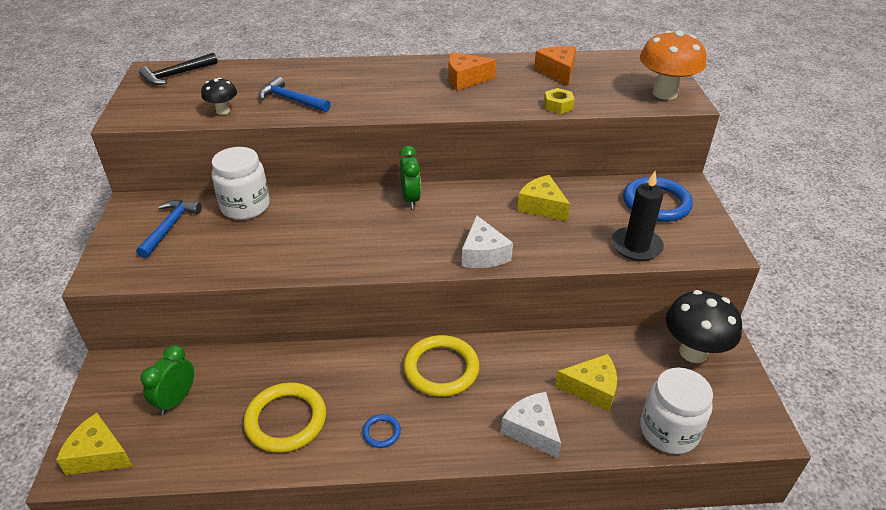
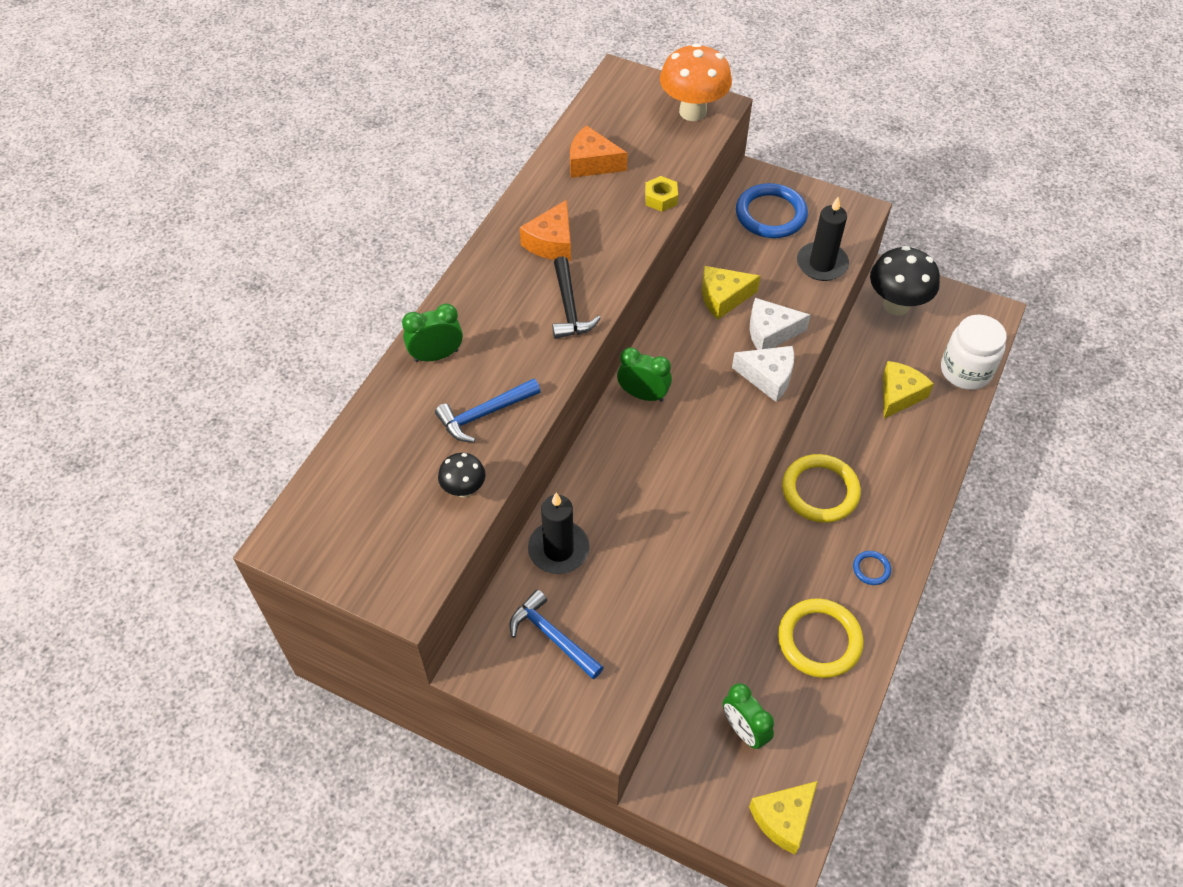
camera: 60 degrees left, 15 degrees up
black hammer [139,53,218,85] -> black hammer moved to [552,256,601,339]
white jar [212,147,270,220] -> black candle [528,493,590,574]
white cheese [501,392,561,458] -> white cheese moved to [750,298,811,350]
none -> green clock [402,304,463,362]

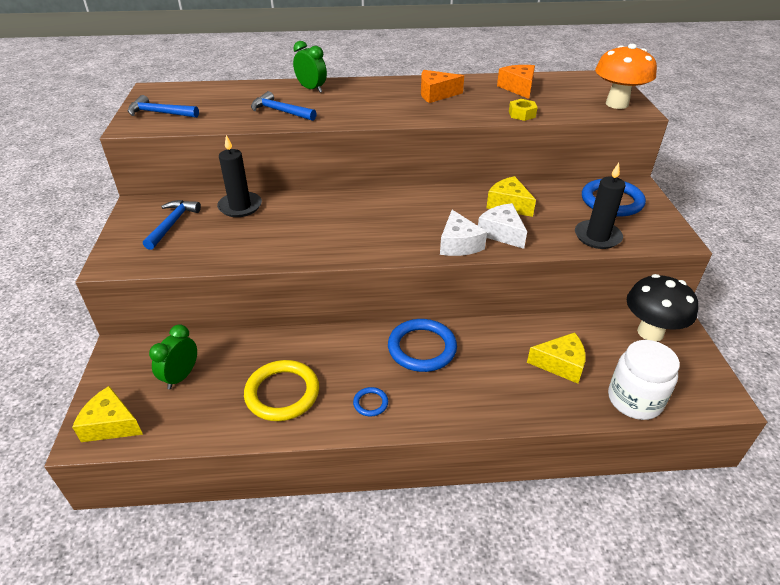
camera: 60 degrees right, 15 degrees down
black mushroom [438,453,486,498] -> none
black hammer [552,256,601,339] -> none
green clock [617,347,672,402] -> none
yellow ring [782,454,861,523] -> blue ring [388,319,457,372]
none -> blue hammer [128,95,199,118]

